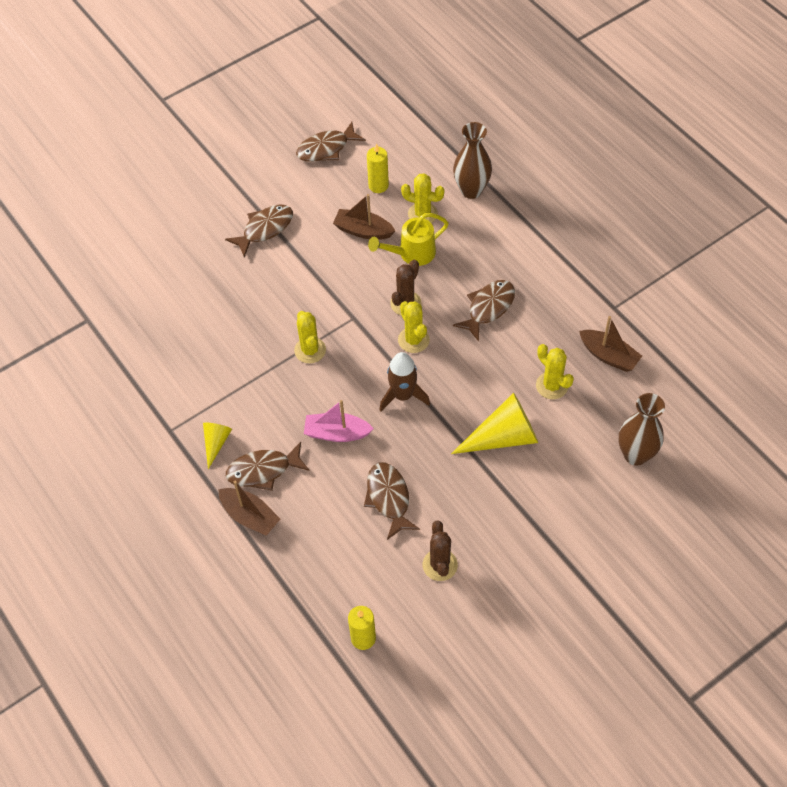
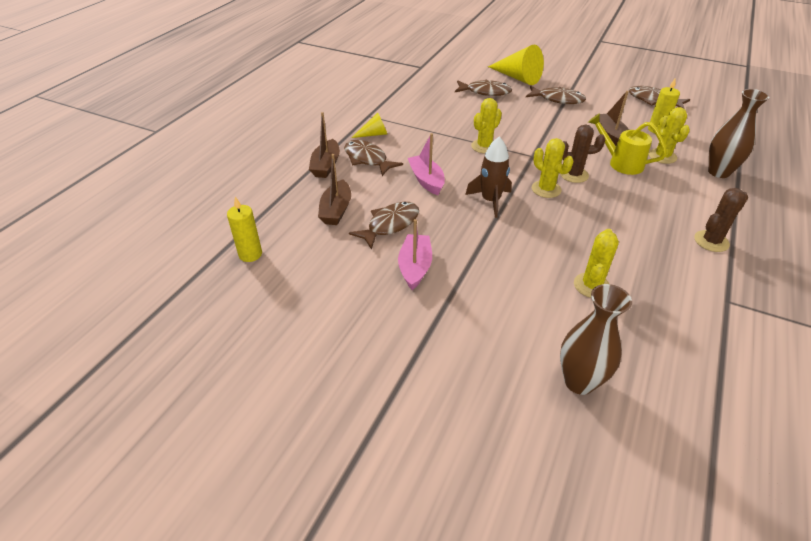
camera: 60 degrees right, 15 degrees down
yellow cactus [398,301,430,353] -> yellow cactus turned 75 degrees counterclockwise [532,138,573,198]
brown cactus [423,520,458,581] -> brown cactus moved to [694,188,748,252]
yellow cone [451,393,538,454] -> yellow cone moved to [488,45,544,85]
brown fish [453,280,515,341] -> brown fish moved to [455,79,512,96]
brown boat [579,316,642,372] -> brown boat moved to [318,154,351,225]
none -> pink boat [398,219,432,290]

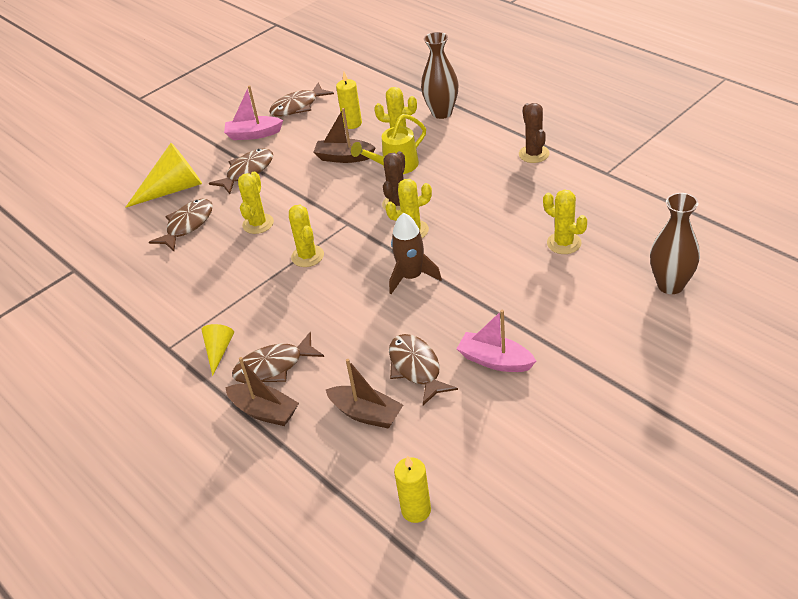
camera: 65 degrees left, 0 degrees up
pink boat [408,133,445,195] -> pink boat moved to [224,85,283,140]
none -> yellow cactus [238,171,274,234]

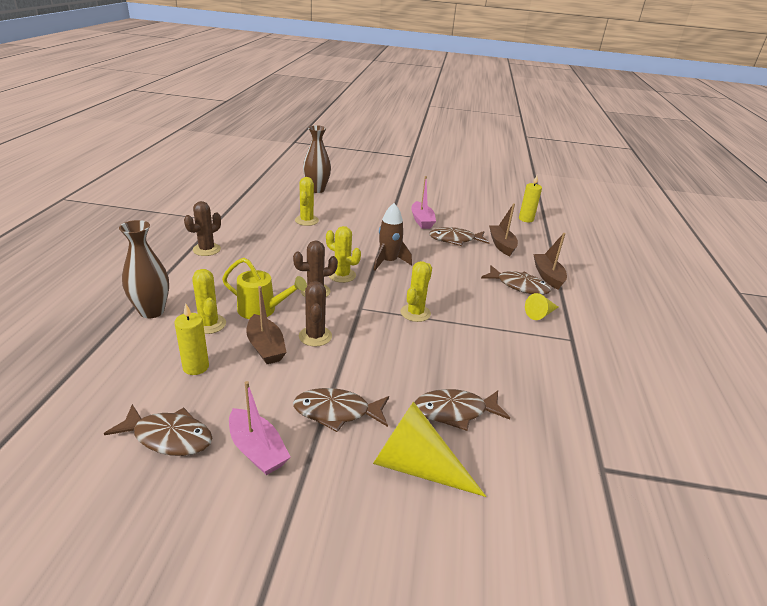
camera: 135 degrees left, 10 degrees down
yellow cactus [238,171,274,234] -> none
brown fish [389,334,458,405] -> brown fish turned 60 degrees clockwise [429,227,490,246]
none -> brown cactus [299,281,332,347]

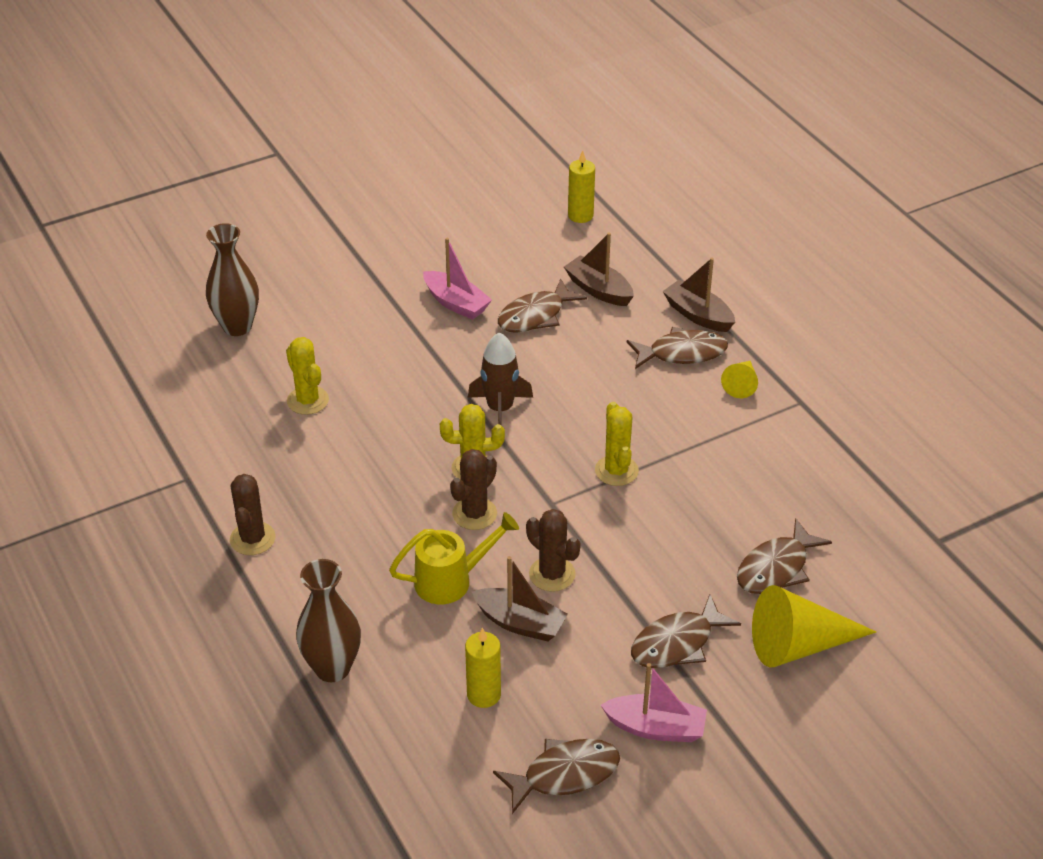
camera: 35 degrees left, 10 degrees up
yellow cactus [192,269,226,334] -> none

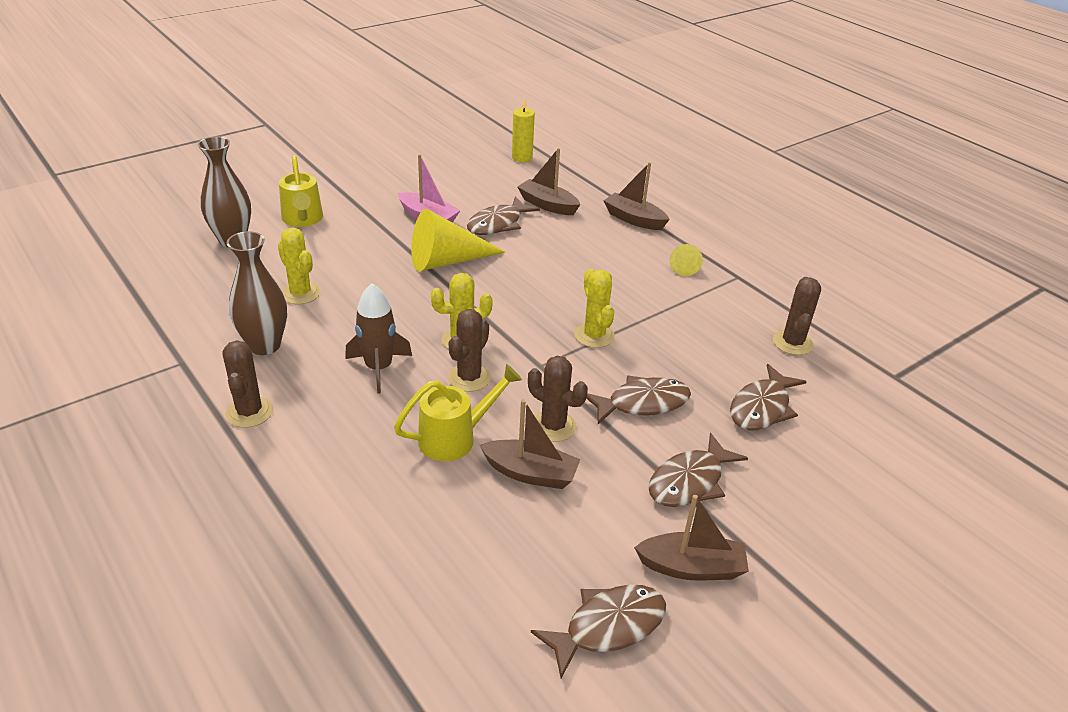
camera: 10 degrees left, 5 degrees down
brown vase [296,559,361,682] -> brown vase moved to [227,231,287,355]
yellow candle [465,628,501,708] -> none
brown rocket [468,332,533,426] -> brown rocket moved to [345,283,412,394]
pink boat [601,663,707,742] -> brown boat [634,495,749,581]
brown fish [627,327,728,369] -> brown fish moved to [586,375,691,424]
yellow cone [752,585,876,667] -> yellow cone moved to [411,209,506,271]
none -> yellow watering can [279,155,323,227]
none -> brown cactus [773,277,821,355]

